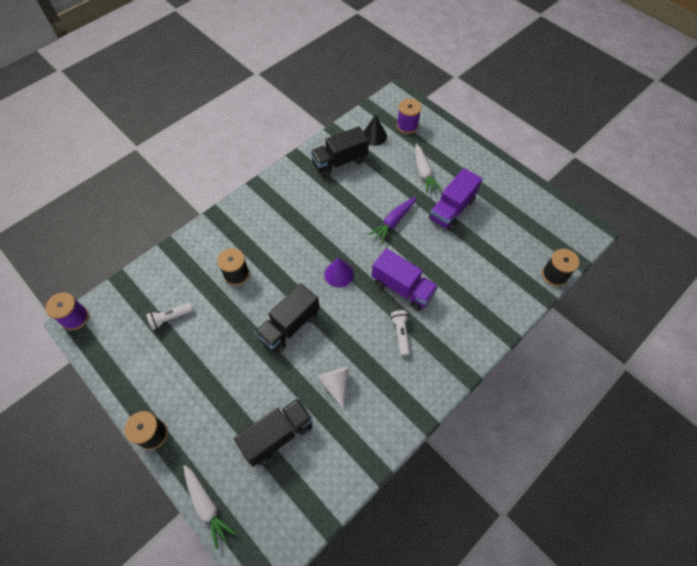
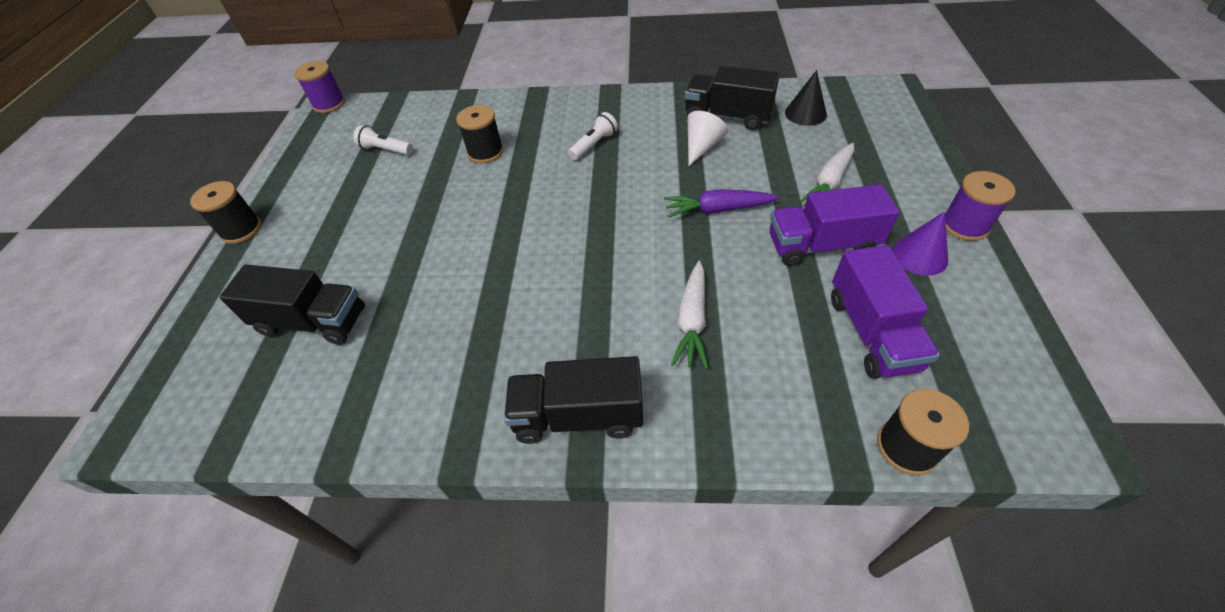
camera: 50 degrees right, 10 degrees down
white carrot [183,465,236,549] -> white carrot moved to [671,261,708,369]
black truck [255,283,320,354] -> black truck moved to [504,356,643,444]
white cone [317,367,349,409] -> white cone moved to [688,111,728,166]
purple cone [324,257,354,288] -> purple cone moved to [892,212,948,276]
purple truck [372,248,438,311] -> purple truck moved to [831,245,940,379]
white flashlight [391,310,410,356] -> white flashlight moved to [568,112,618,160]
purple spool [397,99,421,134] -> purple spool moved to [945,171,1016,241]

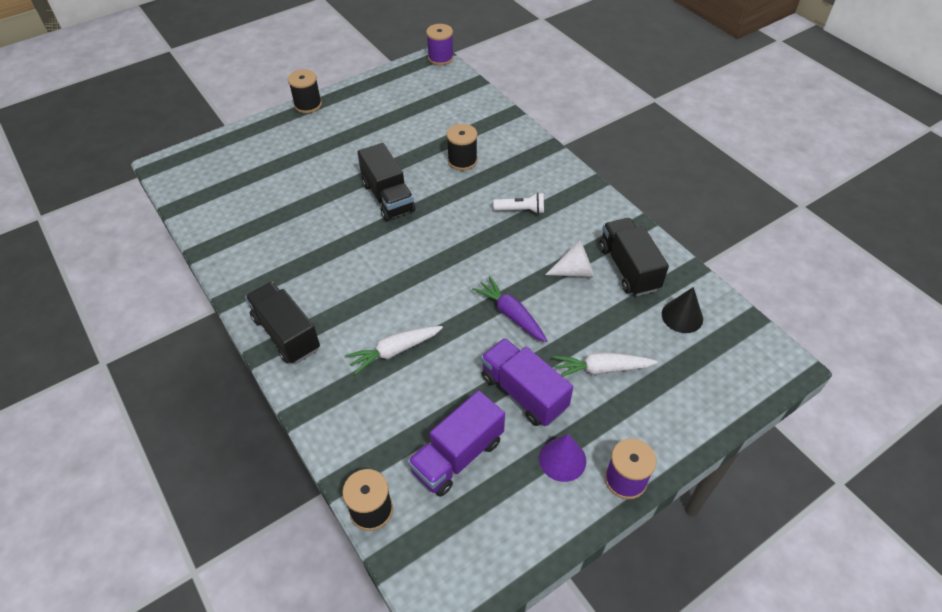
camera: 50 degrees right, 0 degrees up
black truck [220,265,365,345] -> black truck moved to [357,143,415,221]
white flashlight [353,125,413,155] -> none

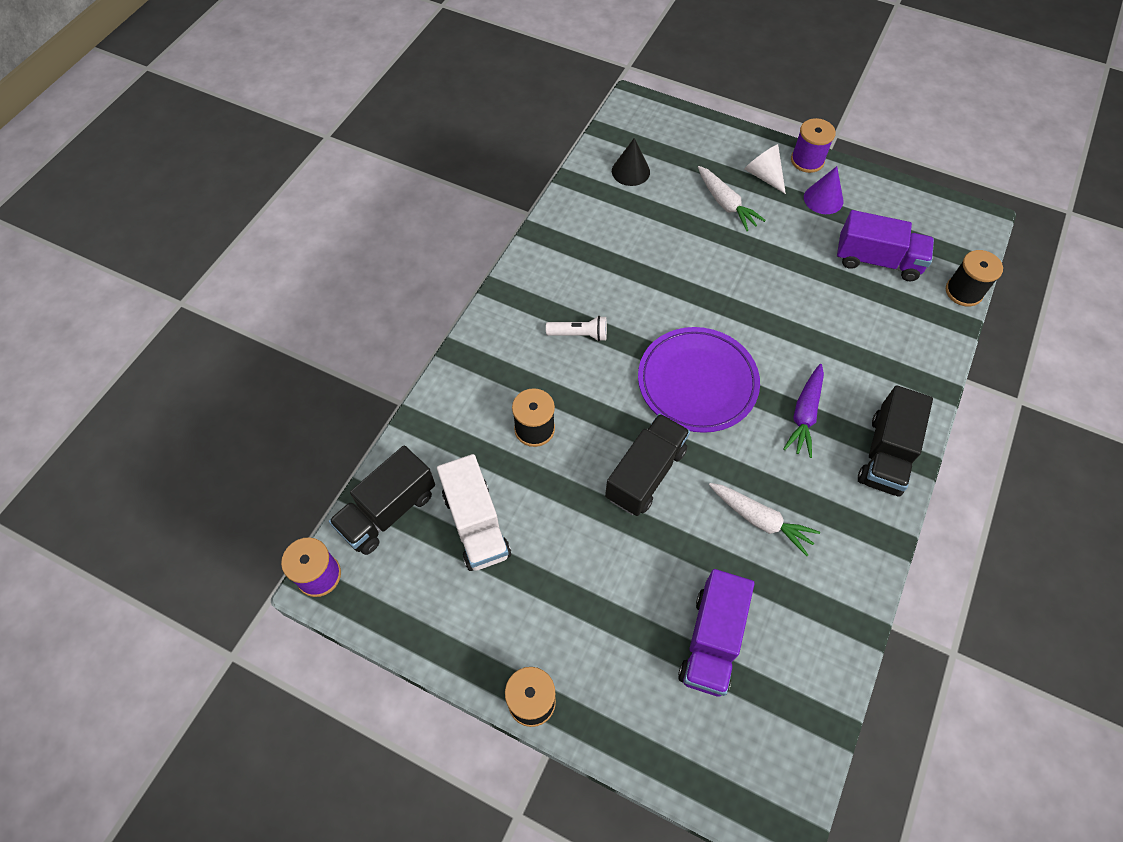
camera: 120 degrees left, 10 degrees up
white carrot [345,326,443,375] -> white carrot moved to [709,483,820,556]
purple carrot [472,276,547,342] -> purple carrot moved to [783,364,824,458]
purple truck [481,338,573,426] -> purple truck moved to [678,569,754,697]
white flashlight [493,192,544,214] -> white flashlight turned 120 degrees clockwise [546,316,607,342]
white cone [545,240,594,277] -> white cone moved to [744,144,786,194]
black truck [599,218,669,296] -> black truck moved to [329,445,435,555]
none -> white truck [437,454,511,571]
none -> purple plate [638,327,760,433]

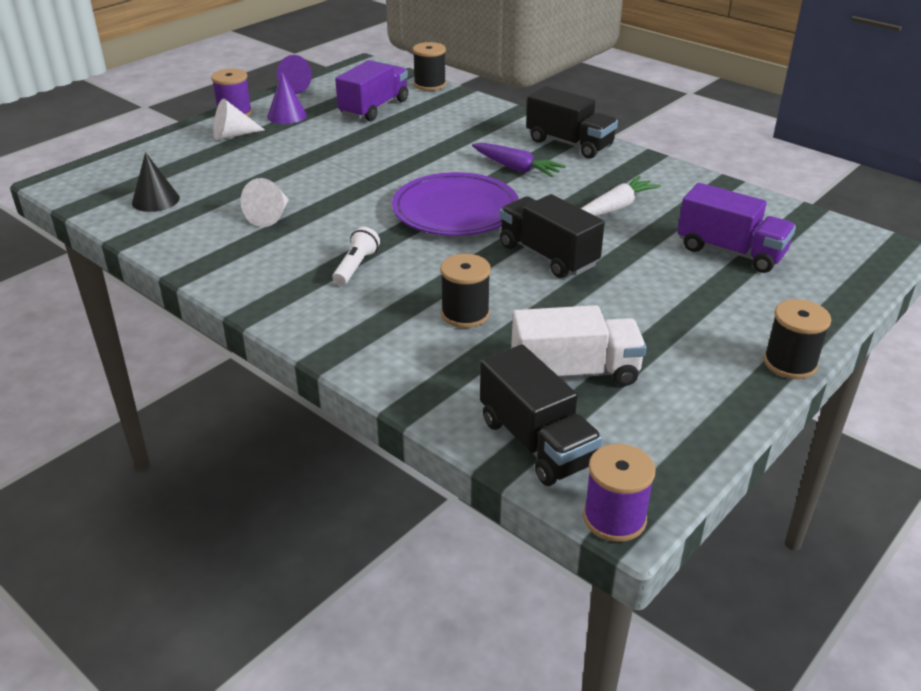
camera: 75 degrees left, 25 degrees down
white carrot [698,166,766,231] -> none
none -> white cone [240,178,289,227]
none -> purple cone [277,55,312,94]

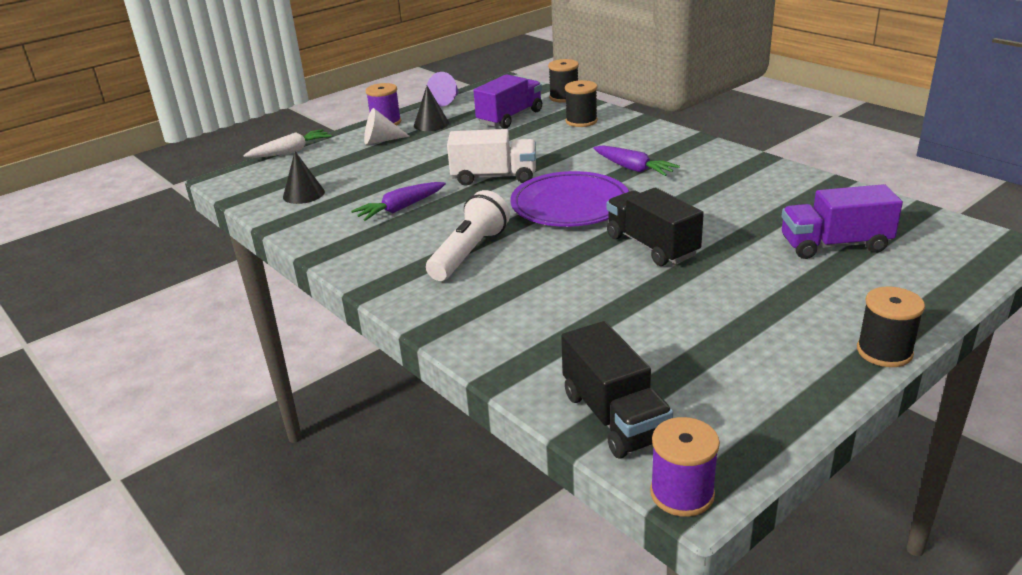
camera: 10 degrees right, 5 degrees down
white cone [240,178,289,227] -> purple carrot [351,182,446,221]
purple cone [267,73,307,124] -> black cone [414,86,449,131]
white flashlight [332,227,380,285] -> white flashlight [426,190,510,281], size x1.72
black spool [440,254,491,328] -> black spool moved to [565,80,598,127]
white truck [511,305,647,386] -> white truck moved to [447,129,536,185]
black truck [526,86,618,159] -> none
white carrot [581,176,661,216] -> white carrot moved to [243,129,332,158]
purple truck [677,183,796,273] -> purple truck turned 135 degrees clockwise [782,184,903,259]

